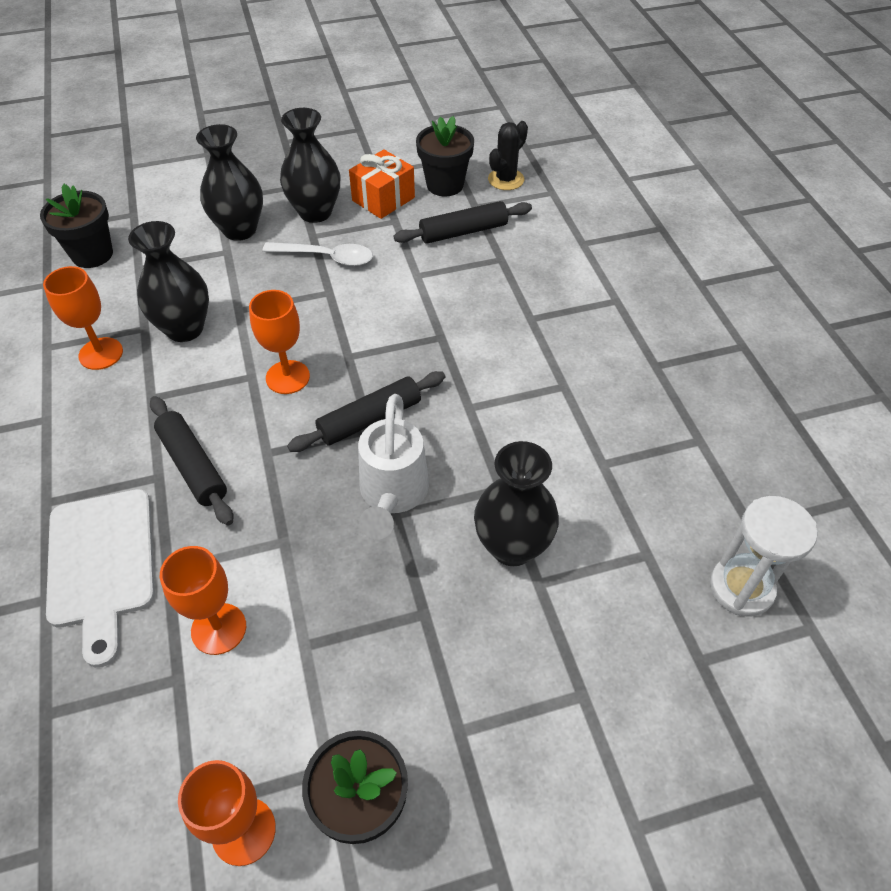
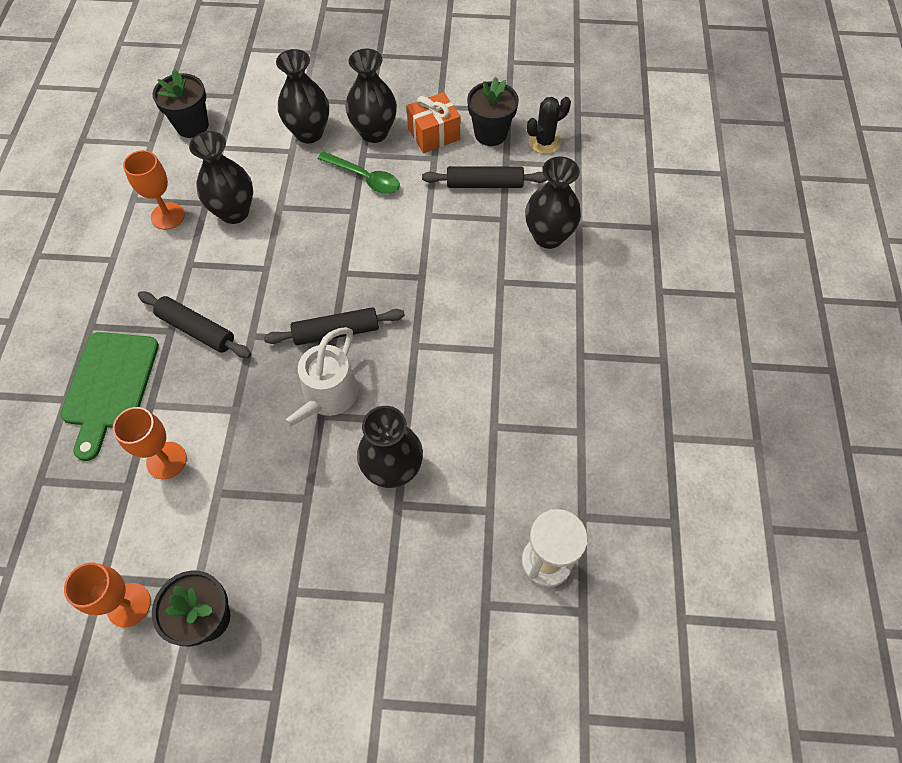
camera: 20 degrees right, 10 degrees up
white cutting board [46,489,155,668] -> green cutting board [60,332,159,461]
black rolling pin [150,396,233,526] -> black rolling pin turned 45 degrees counterclockwise [138,291,251,358]
orange goblet [249,290,310,394] -> none
white spoon [263,242,373,266] -> green spoon [318,151,400,194]
none -> black vase [525,157,581,249]

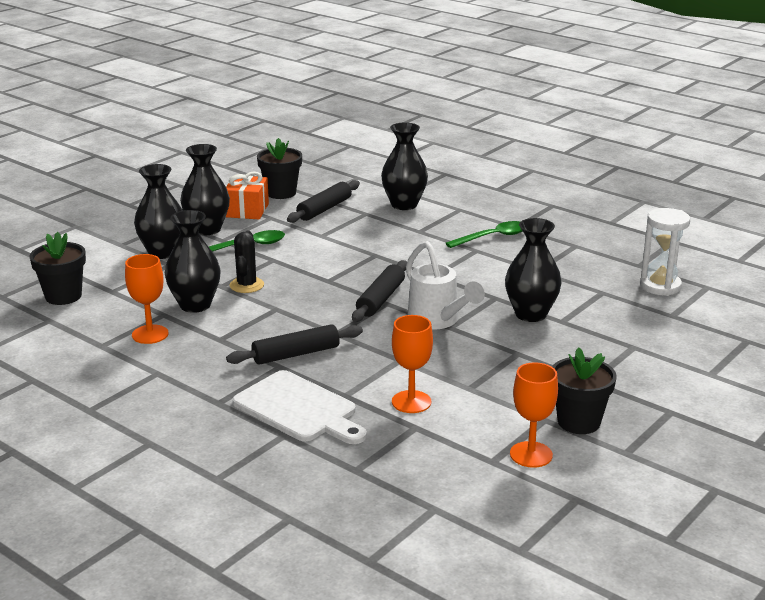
camera: 55 degrees left, 35 degrees down
green cutting board [60,332,159,461] -> white cutting board [233,370,367,444]
black cactus [527,97,571,154] -> black cactus moved to [229,230,264,293]
none -> green spoon [446,221,522,248]

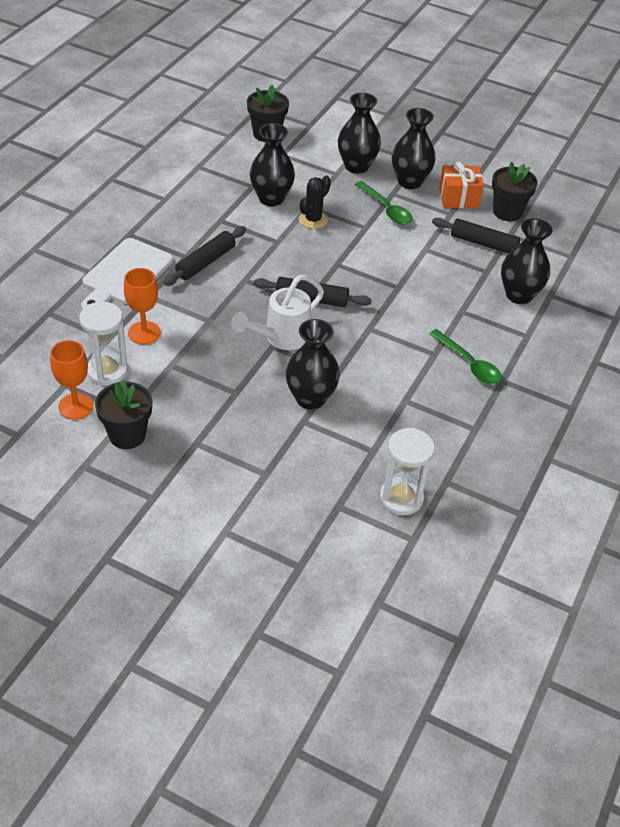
camera: 75 degrees right, 20 degrees up
orange goblet [125,254,169,344] -> none
black rolling pin [226,324,363,365] -> black rolling pin turned 75 degrees clockwise [163,226,246,286]
black cactus [229,230,264,293] -> black cactus turned 45 degrees counterclockwise [299,176,331,229]
none -> white hourglass [79,302,128,386]

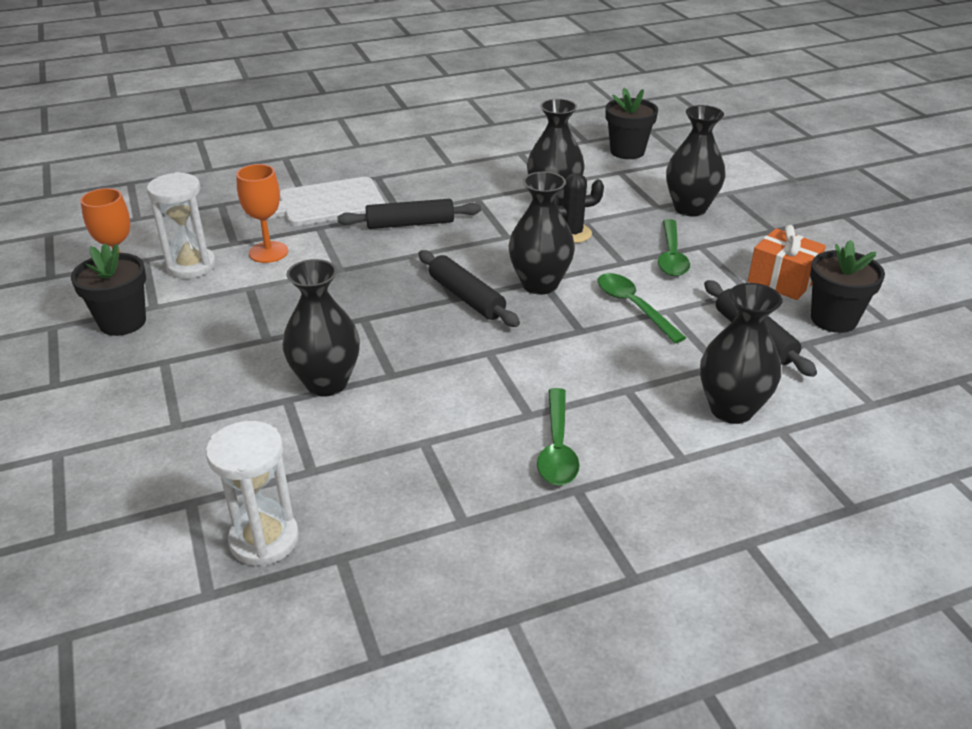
camera: 45 degrees right, 10 degrees down
white watering can [231,275,324,350] -> none
black vase [392,108,436,189] -> black vase moved to [509,172,575,295]
none -> green spoon [598,273,686,343]

